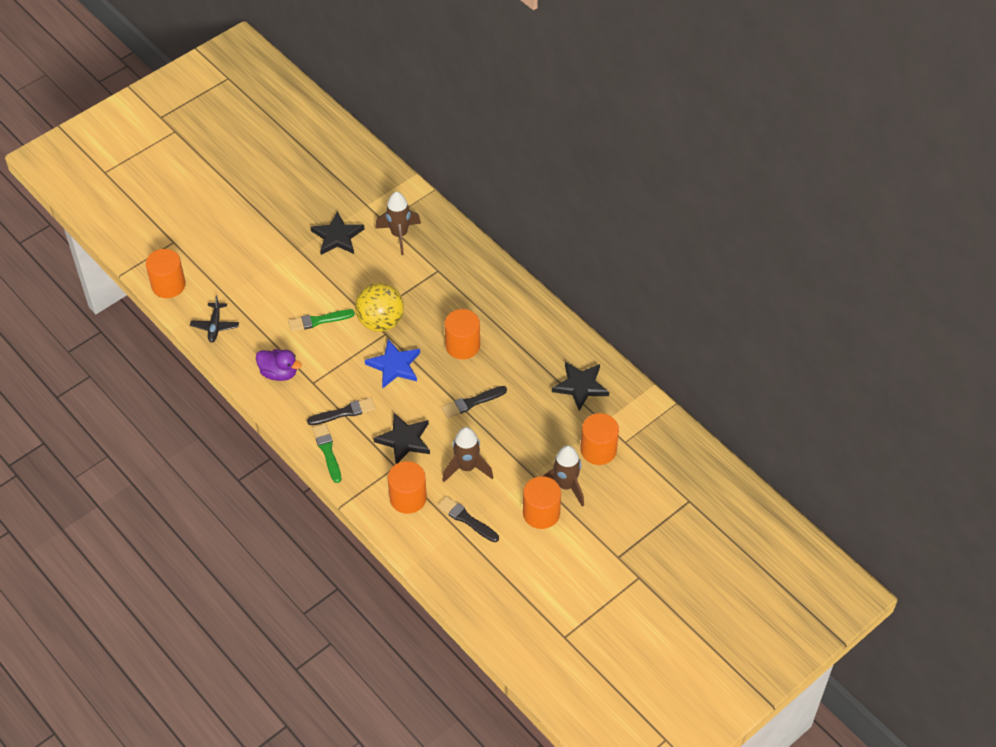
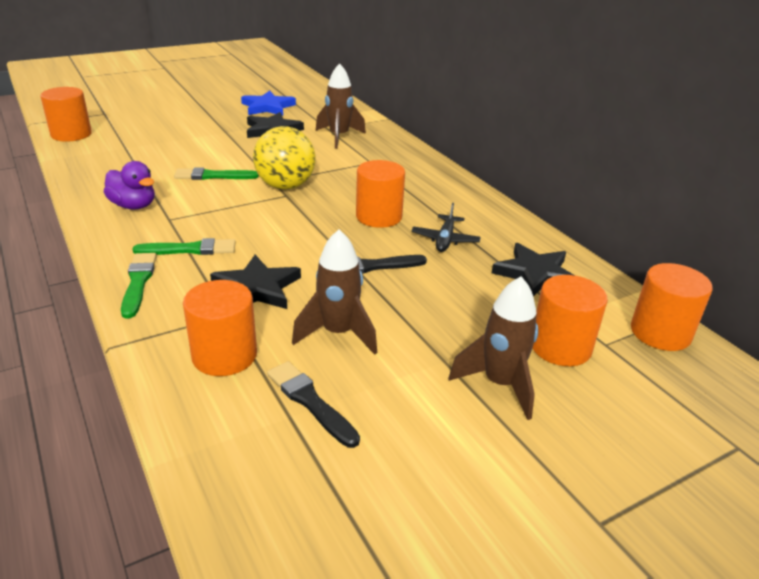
camera: 10 degrees right, 20 degrees down
black plane [190,295,239,343] -> black plane moved to [411,203,481,252]
black brush [307,398,376,425] -> green brush [133,238,236,255]
blue star [365,339,420,388] -> blue star moved to [241,91,296,116]
orange cylinder [523,476,561,529] -> orange cylinder moved to [631,263,712,351]

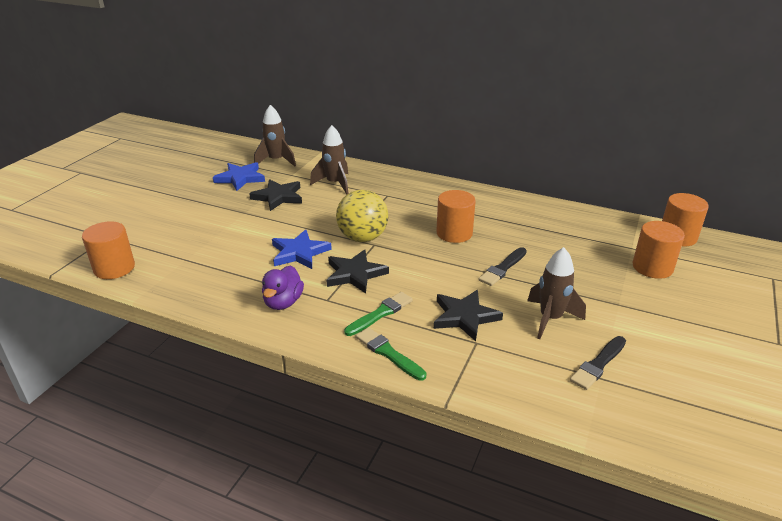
camera: 35 degrees left, 0 degrees up
purple duck [104,161,155,210] -> purple duck turned 105 degrees clockwise [262,265,304,310]
green brush [174,167,259,180] -> blue star [272,229,332,269]
orange cylinder [183,280,257,376] -> none
black brush [267,361,360,448] -> black brush turned 60 degrees counterclockwise [570,336,626,390]
black plane [411,203,481,252] -> none
brown rocket [448,276,538,420] -> brown rocket moved to [254,105,296,167]
black star [492,243,573,296] -> black star moved to [326,249,389,294]

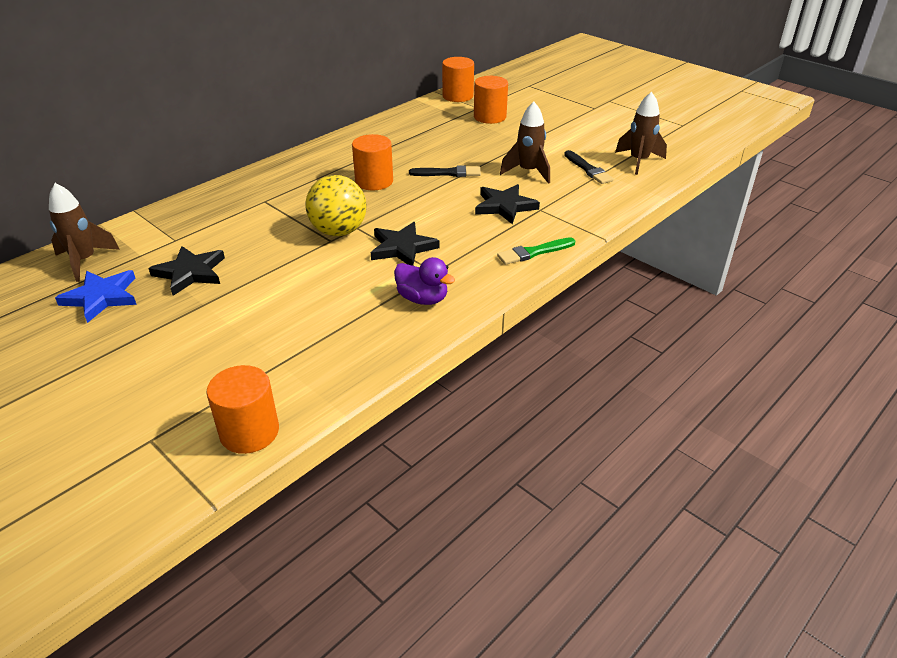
camera: 70 degrees left, 5 degrees up
blue star [272,229,332,269] -> none
brown rocket [310,125,349,194] -> brown rocket moved to [615,92,667,175]
green brush [344,292,413,336] -> none
black brush [478,247,527,286] -> black brush turned 60 degrees counterclockwise [409,165,481,177]

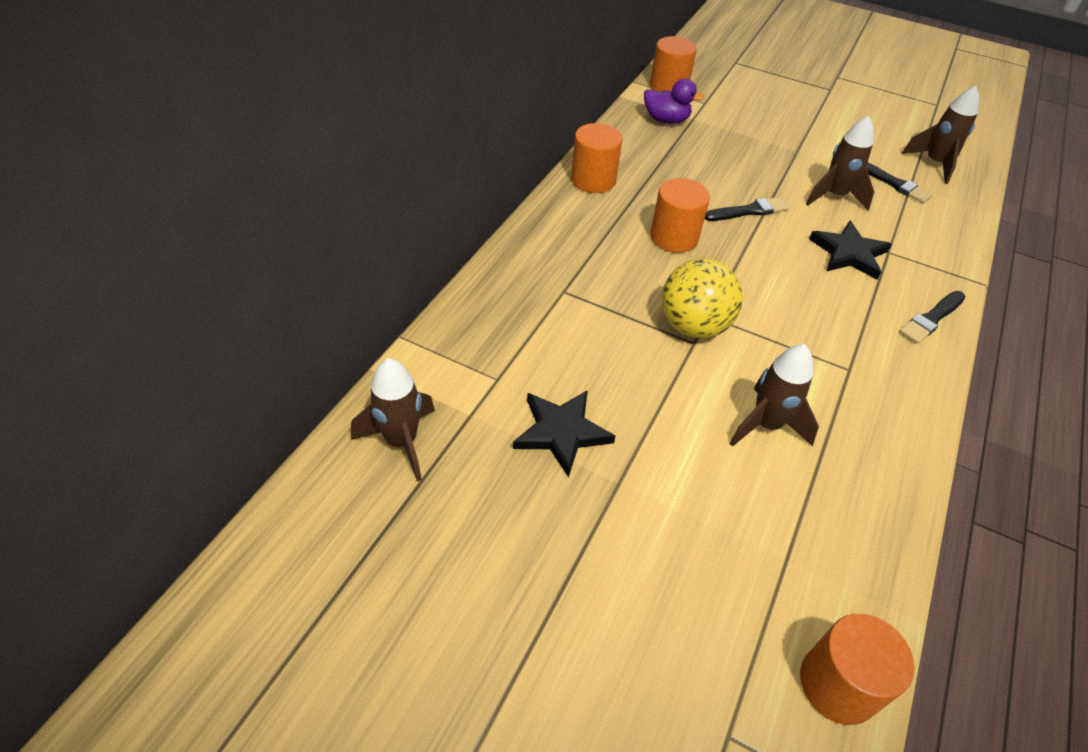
camera: 20 degrees left, 10 degrees up
blue star [55,270,137,323] -> none
black star [371,222,440,266] -> none
purple duck [394,257,455,305] -> purple duck moved to [644,79,705,124]
orange cylinder [474,76,508,124] -> orange cylinder moved to [571,123,622,193]
green brush [497,237,576,265] -> black brush [899,291,966,344]
none -> brown rocket [729,344,819,447]

